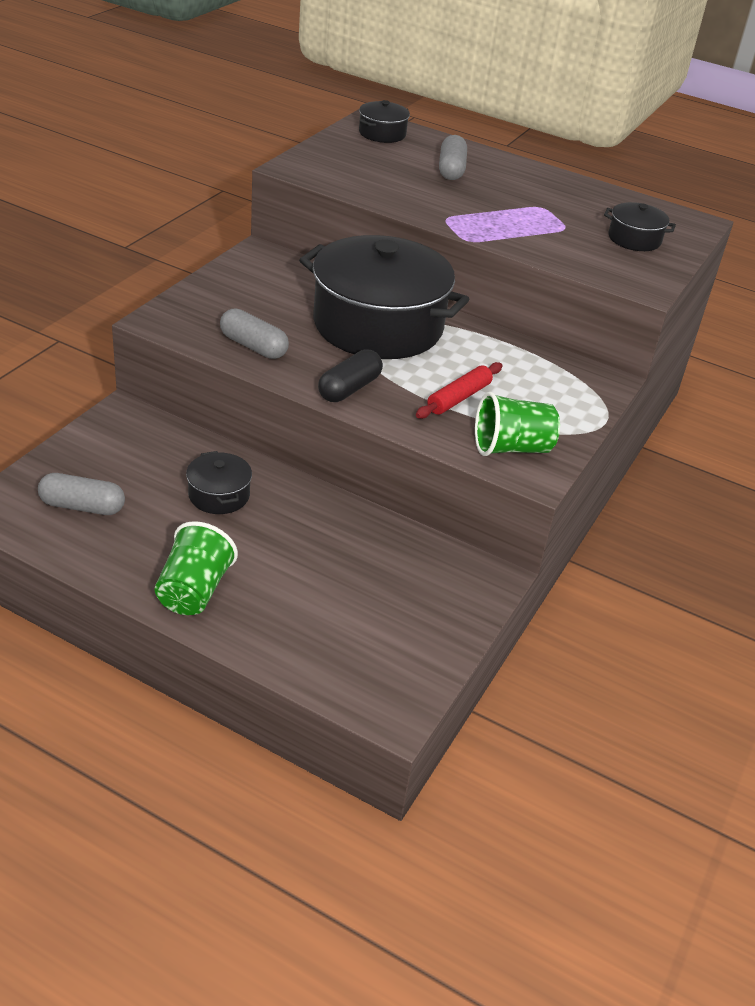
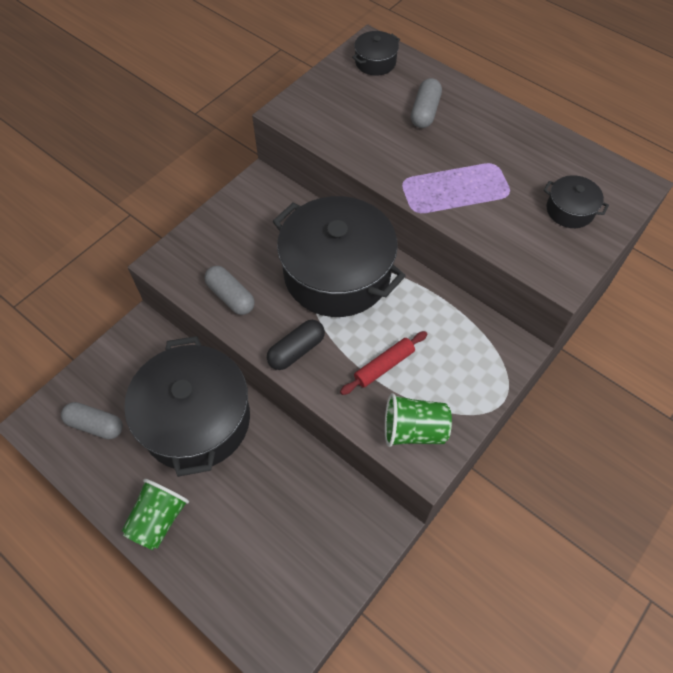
camera: 15 degrees right, 20 degrees up
black pot [186,451,252,514] -> black pot [124,336,250,477], size x2.37

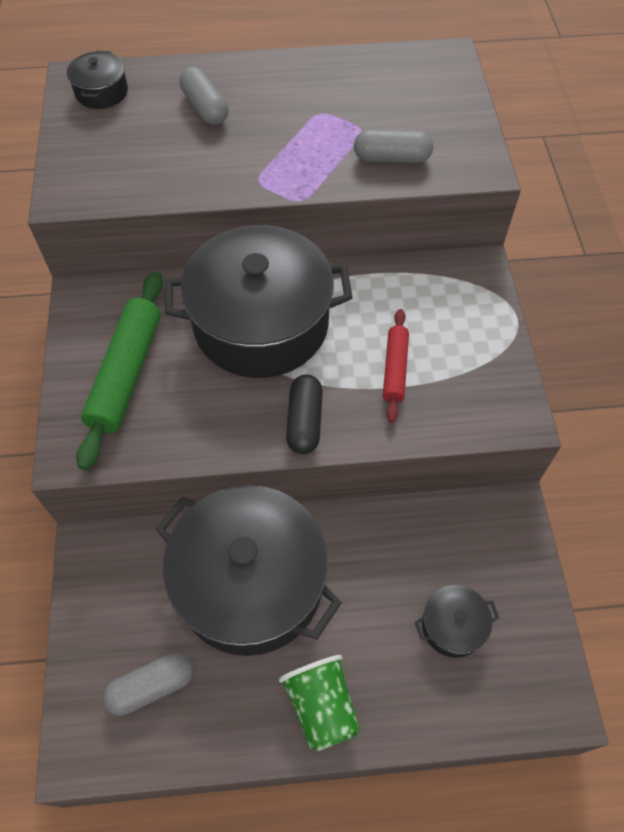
camera: 45 degrees left, 0 degrees up
grey capsule [204,266,255,315] -> grey capsule moved to [354,129,433,163]
green cup [385,393,452,447] -> none
black pot [544,175,609,228] -> black pot moved to [415,585,500,658]
none -> green rolling pin [76,272,163,470]

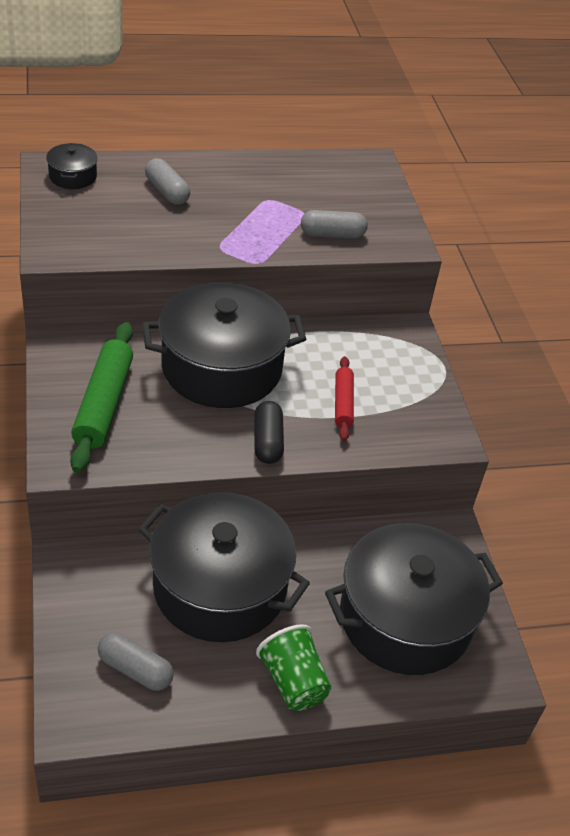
camera: 10 degrees left, 15 degrees down
grey capsule [103,653,193,716] -> grey capsule turned 60 degrees clockwise [98,632,174,691]
black pot [415,585,500,658] -> black pot [325,523,503,675], size x2.37

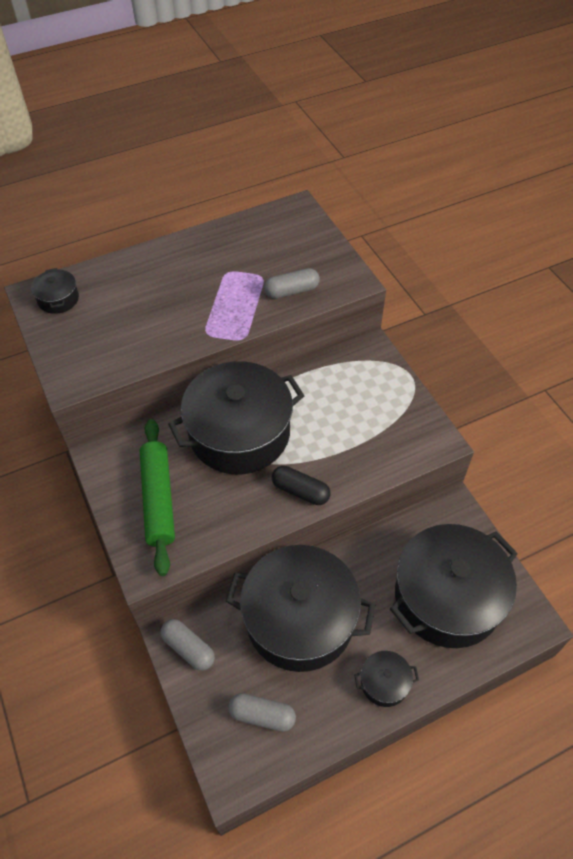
camera: 10 degrees left, 10 degrees up
grey capsule [145,158,190,205] -> grey capsule moved to [161,619,215,671]
black capsule [254,401,284,464] -> black capsule turned 45 degrees counterclockwise [272,466,330,505]
green cup [256,624,331,711] -> black pot [354,651,419,707]
red rolling pin [335,356,354,441] -> none

